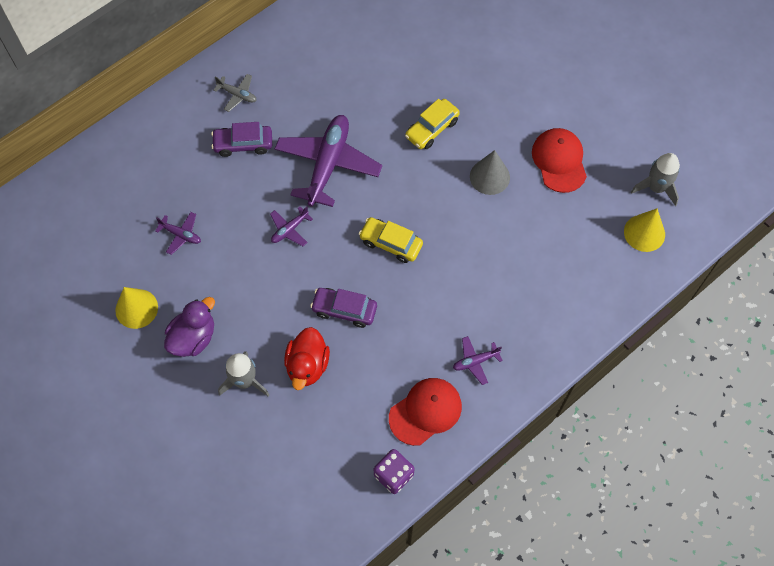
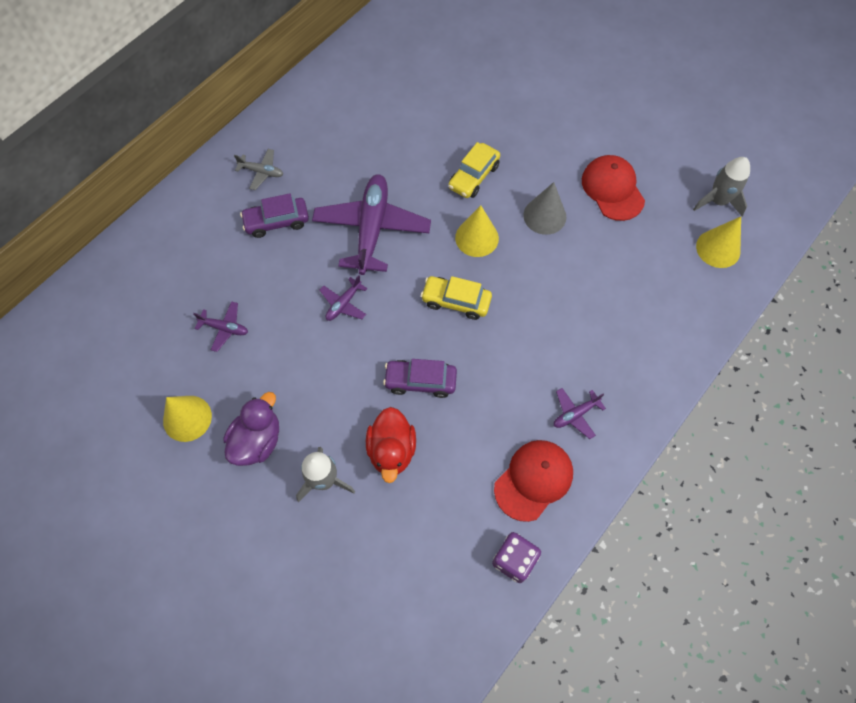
camera: 10 degrees left, 0 degrees up
none -> yellow cone [455,205,499,257]

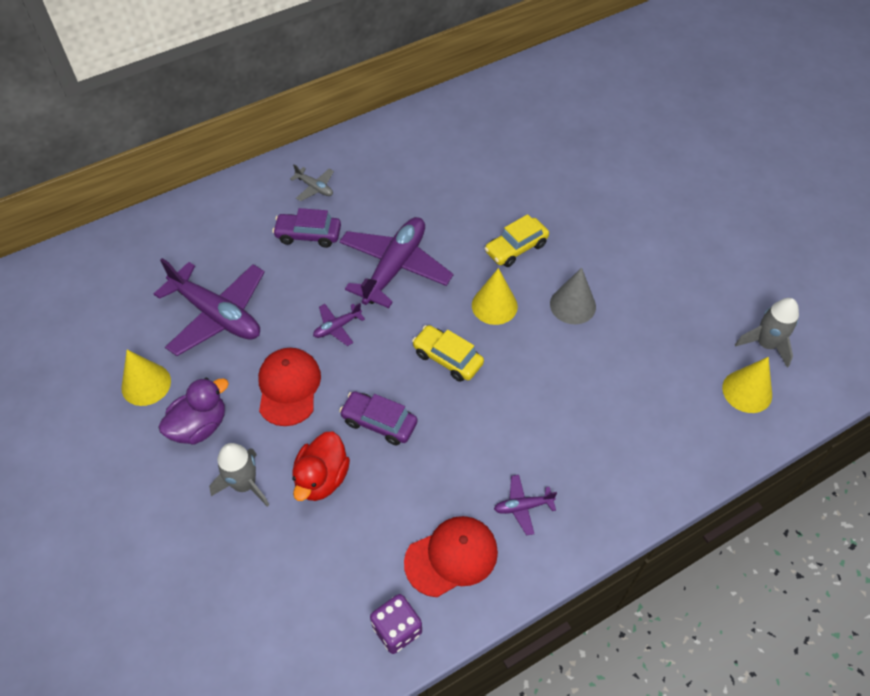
camera: 20 degrees right, 10 degrees down
purple plane [193,301,248,352] -> purple plane [154,258,265,356], size x2.24
red cap [582,155,645,221] -> red cap moved to [258,348,321,426]

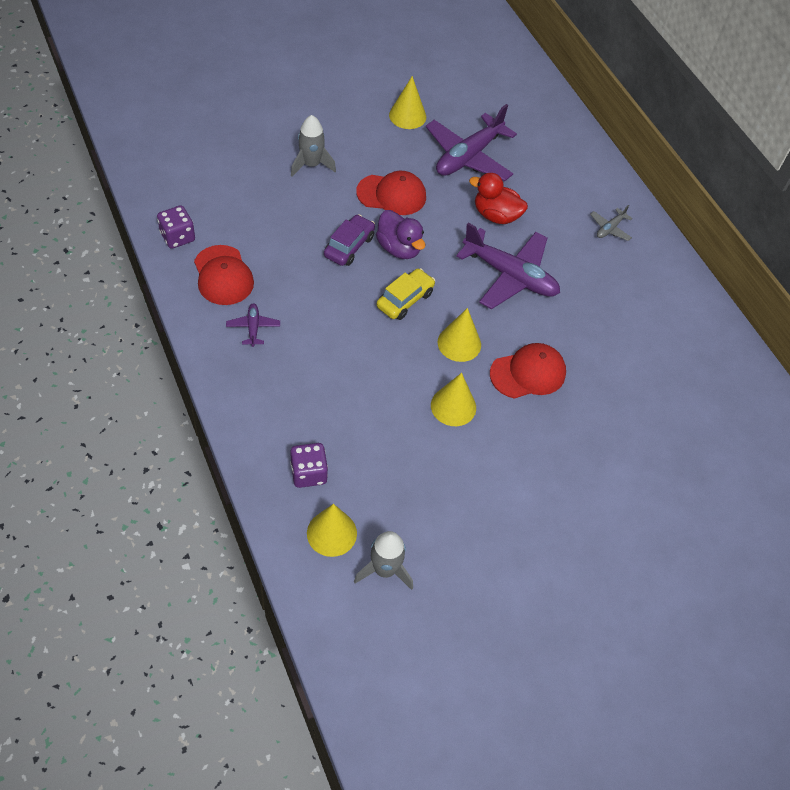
camera: 90 degrees right, 0 degrees up
purple duck [158,378,229,445] -> purple duck moved to [376,210,425,259]
purple car [272,208,341,248] -> none
red duck [292,432,350,501] -> red duck moved to [469,173,528,224]
purple plane [313,303,365,346] -> none
yellow car [484,214,549,267] -> red cap [490,343,566,399]
grey cone [550,268,596,324] -> yellow cone [431,373,476,426]
none -> purple dice [290,443,328,488]

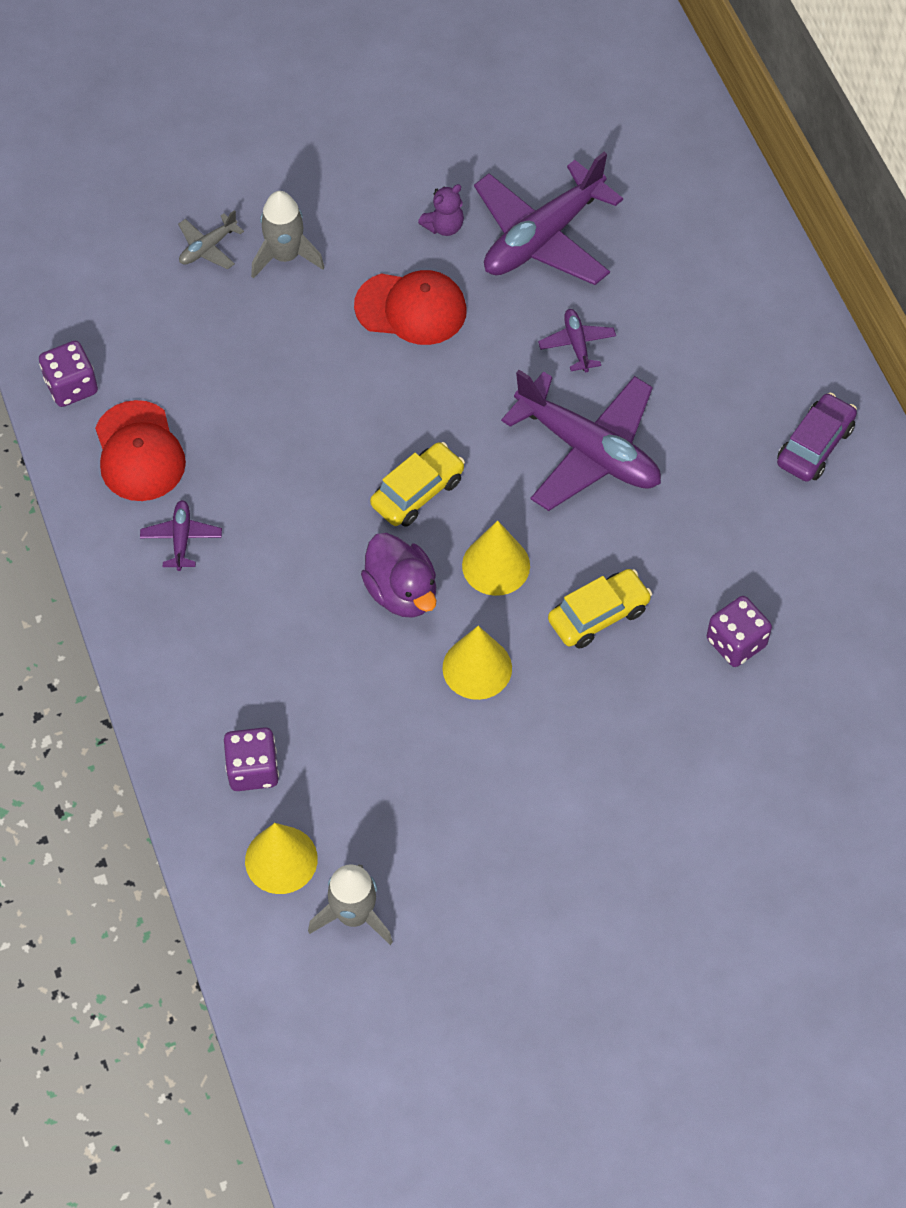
camera: 10 degrees right, 5 degrees up
purple car [324,214,375,266] -> purple car moved to [777,393,857,482]
purple duck [376,210,425,259] -> purple duck moved to [361,533,437,618]
yellow cone [389,76,426,129] -> none
red duck [469,173,528,224] -> purple plane [538,309,616,372]
red cap [490,343,566,399] -> yellow car [548,569,652,649]
grey plane [590,205,632,241] -> grey plane moved to [178,210,244,269]
none -> purple teddy bear [418,184,464,236]
none -> purple dice [707,596,772,667]

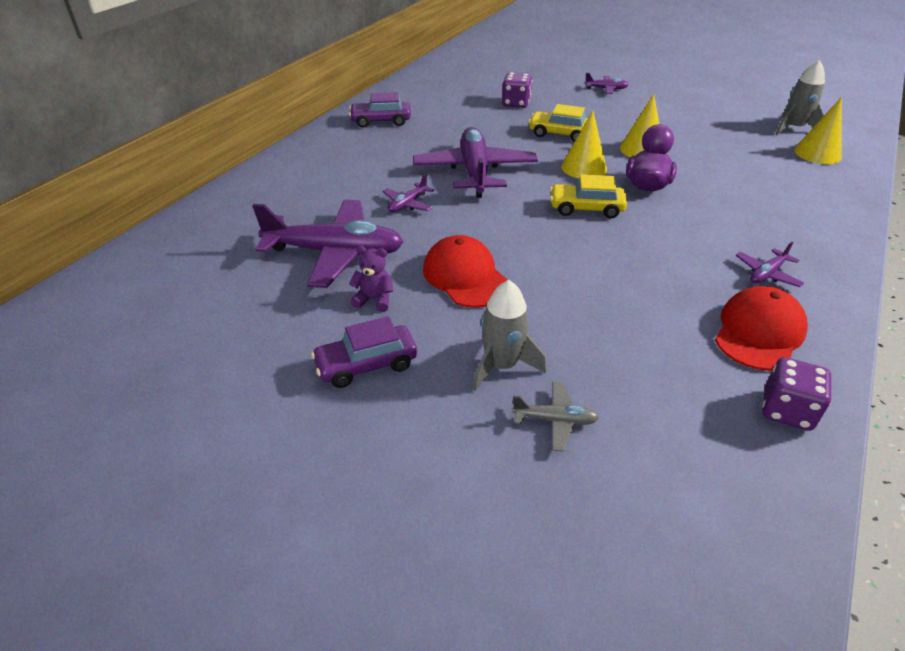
camera: 130 degrees left, 20 degrees down
purple dice [224,727,279,791] -> none
none -> purple car [311,316,417,388]
none -> purple plane [584,73,628,94]

